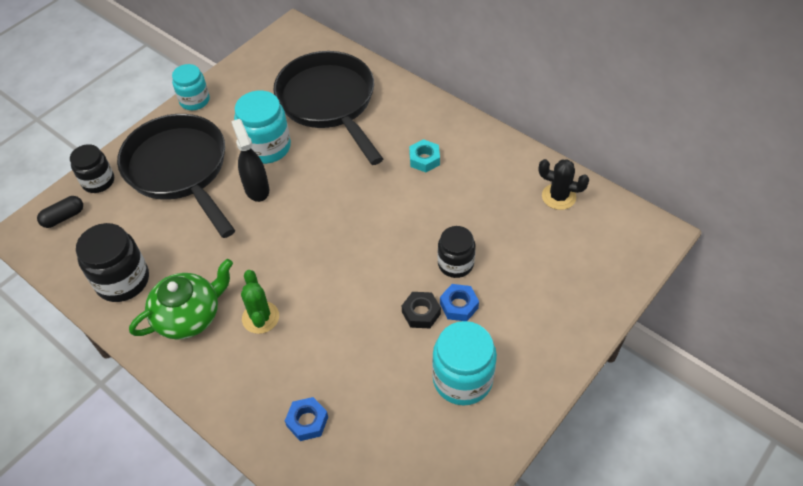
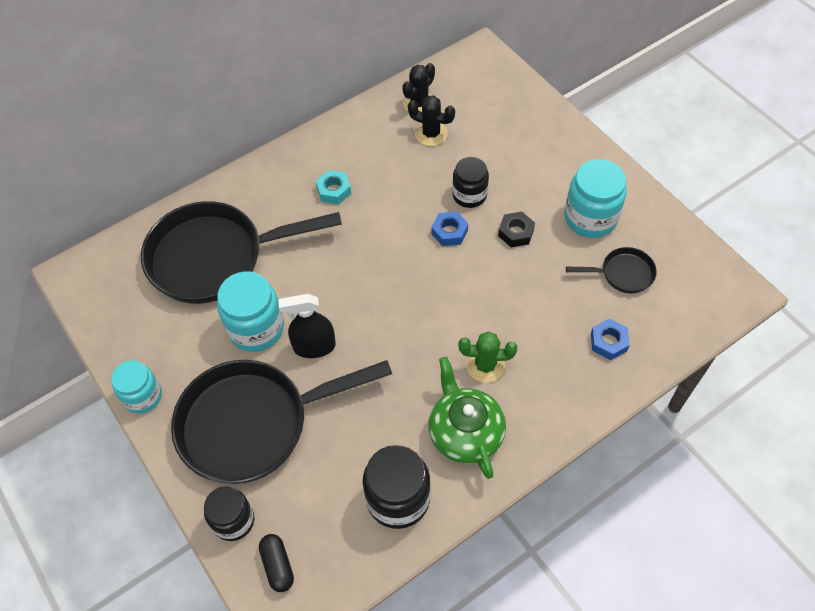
camera: 75 degrees left, 5 degrees up
blue nut [440,284,479,321] -> blue nut moved to [432,211,468,246]
none -> black cactus [408,96,455,146]
none -> black pan [566,247,657,293]

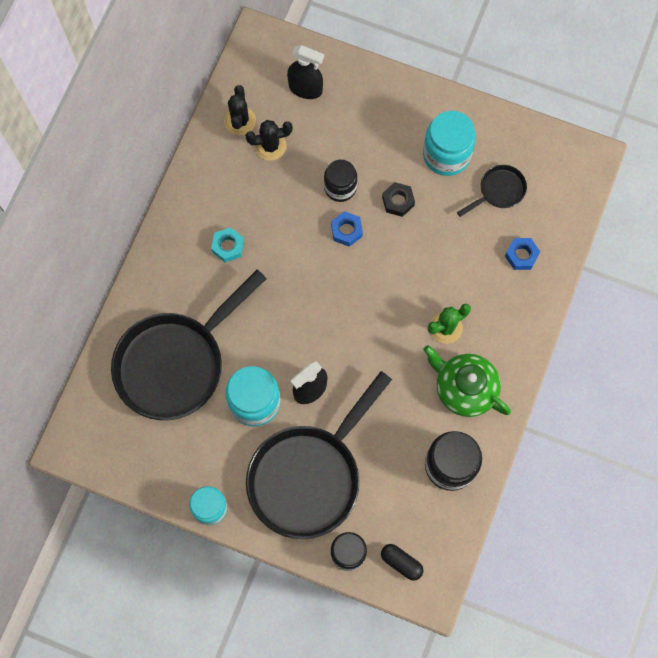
camera: 35 degrees left, 15 degrees up
none -> black spray bottle [287,45,324,99]

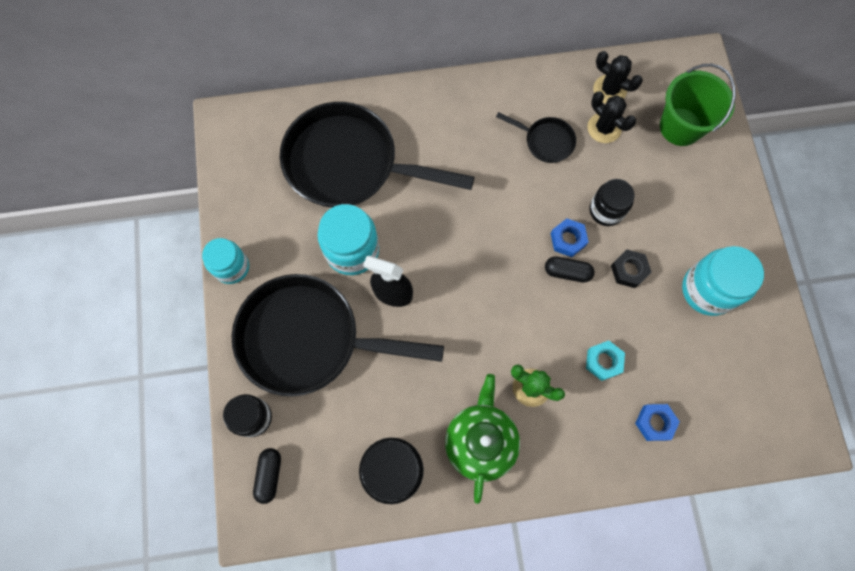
camera: 60 degrees right, 0 degrees up
turquoise nut [211,227,244,263] -> turquoise nut moved to [586,341,625,381]
black cactus [224,85,256,135] -> black cactus turned 60 degrees clockwise [593,51,643,104]
black spray bottle [287,45,324,99] -> green bucket [660,64,736,146]
black pan [457,165,527,217] -> black pan moved to [496,112,576,163]
none -> black capsule [545,256,595,283]

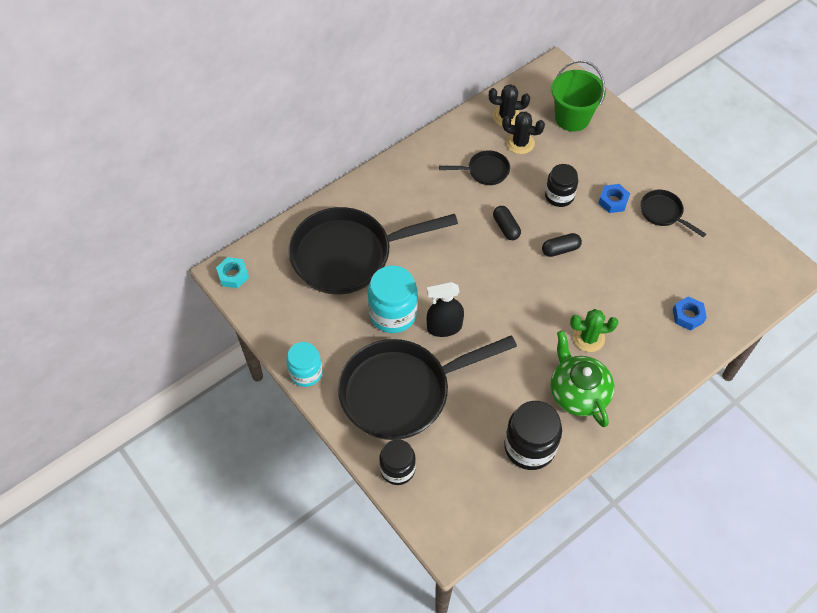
camera: 30 degrees left, 15 degrees down
black capsule [253,448,281,504] -> black capsule moved to [493,206,521,240]
blue nut [551,218,589,257] -> blue nut moved to [598,184,630,213]
turquoise nut [586,341,625,381] -> turquoise nut moved to [216,257,249,288]
black nut [611,250,651,288] -> none
turquoise jar [682,246,764,316] -> black pan [640,190,706,237]

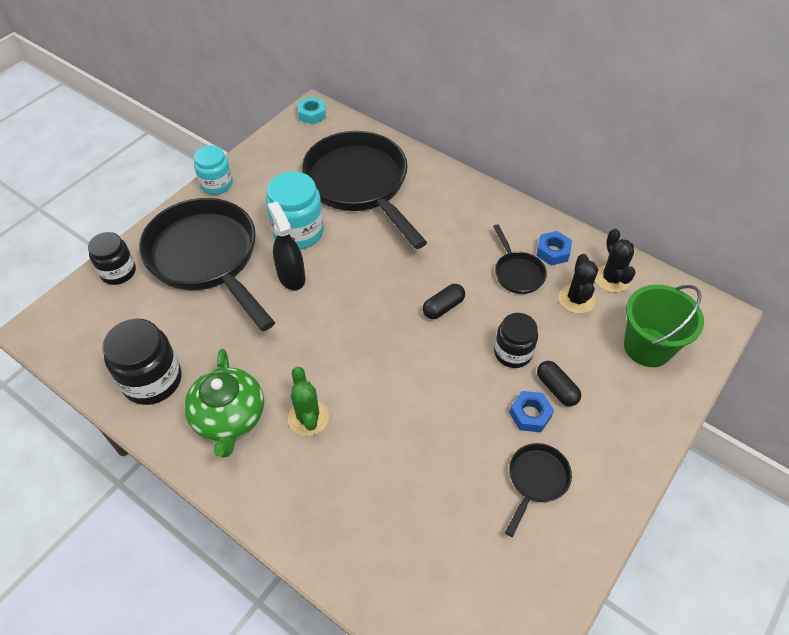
camera: 75 degrees right, 5 degrees down
black capsule [542,233,582,257] -> black capsule moved to [537,361,581,406]
green teapot [551,330,614,427] -> green teapot turned 120 degrees clockwise [184,349,264,457]
blue nut [673,296,707,330] -> blue nut moved to [537,231,572,265]

